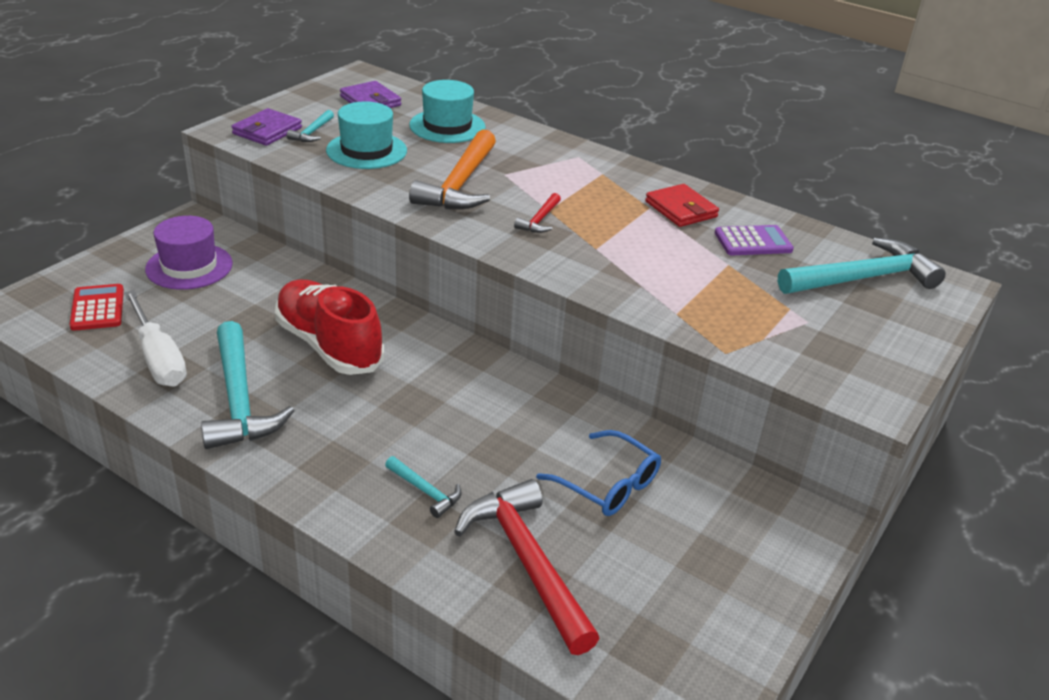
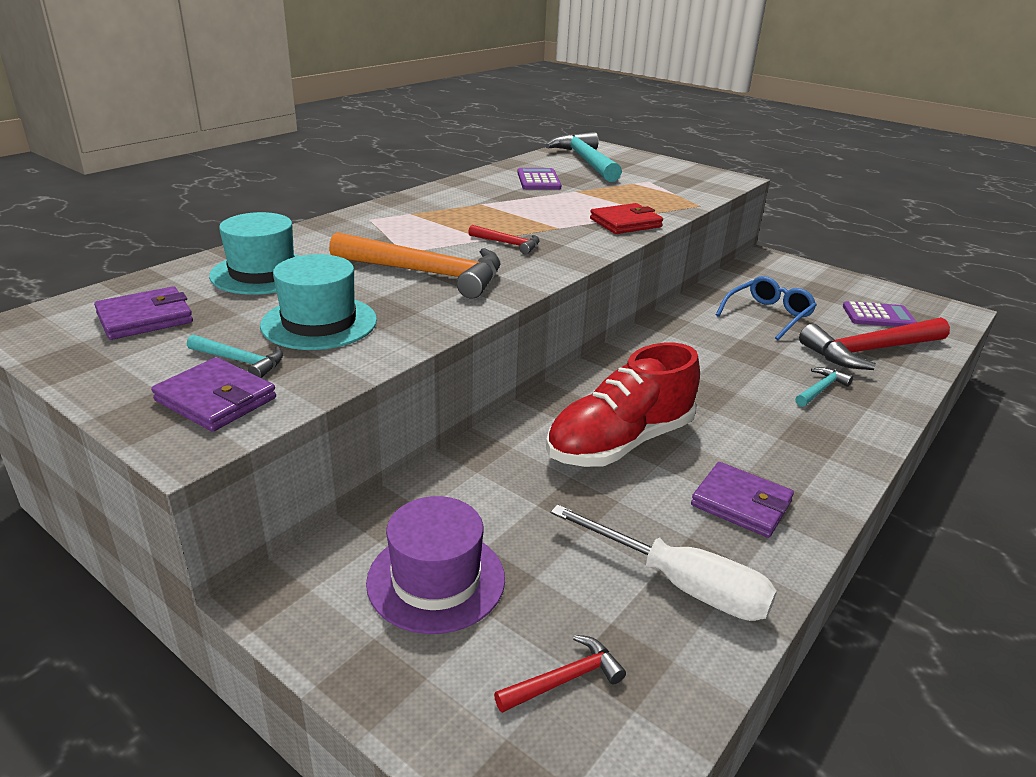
camera: 85 degrees left, 5 degrees down
red calculator [69,284,124,331] -> red hammer [494,635,626,713]
white screwdriver [124,290,187,387] -> white screwdriver turned 60 degrees clockwise [551,504,777,621]
turquoise hammer [201,321,295,449] -> purple wallet [691,462,794,538]
red wallet [645,184,719,227] -> red wallet moved to [590,203,663,234]
none -> purple calculator [843,301,917,327]

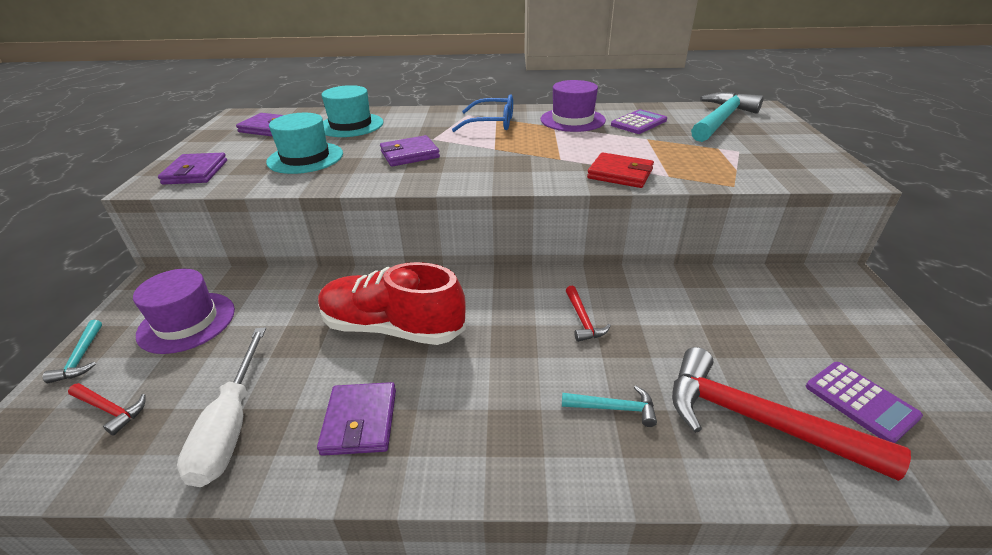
camera: 55 degrees right, 5 degrees up
turquoise hammer [187,335,283,378] -> turquoise hammer moved to [43,320,102,383]
orange hammer [329,232,500,299] -> purple wallet [380,135,440,167]
red hammer [468,225,540,254] -> red hammer moved to [566,285,611,342]
blue glasses [716,276,817,340] -> blue glasses moved to [452,94,513,132]
none -> purple hat [541,80,606,132]

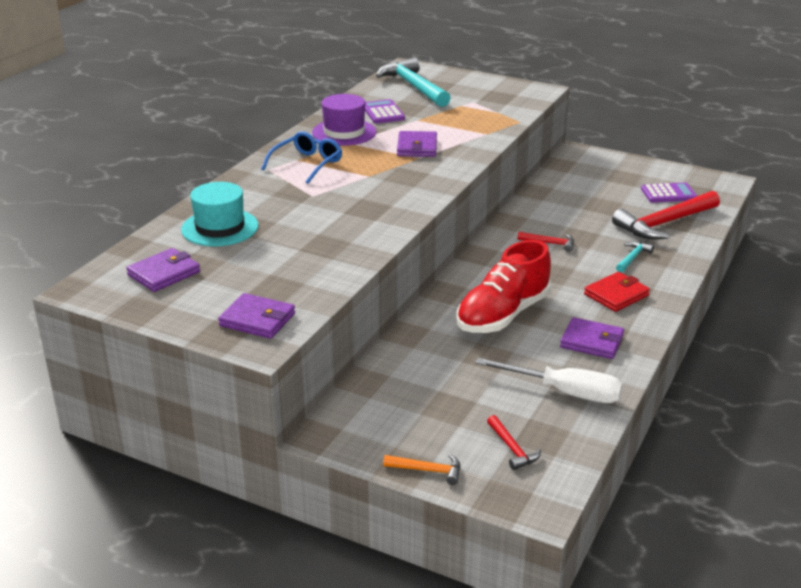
camera: 65 degrees left, 5 degrees down
turquoise hammer [43,320,102,383] -> orange hammer [383,454,460,485]
red hammer [68,383,146,436] -> red hammer turned 105 degrees clockwise [487,415,541,470]
purple hat [133,269,235,354] -> none
turquoise hat [266,113,343,174] -> none
purple wallet [380,135,440,167] -> purple wallet moved to [397,131,437,157]
red wallet [587,152,654,188] -> red wallet moved to [584,272,650,312]

